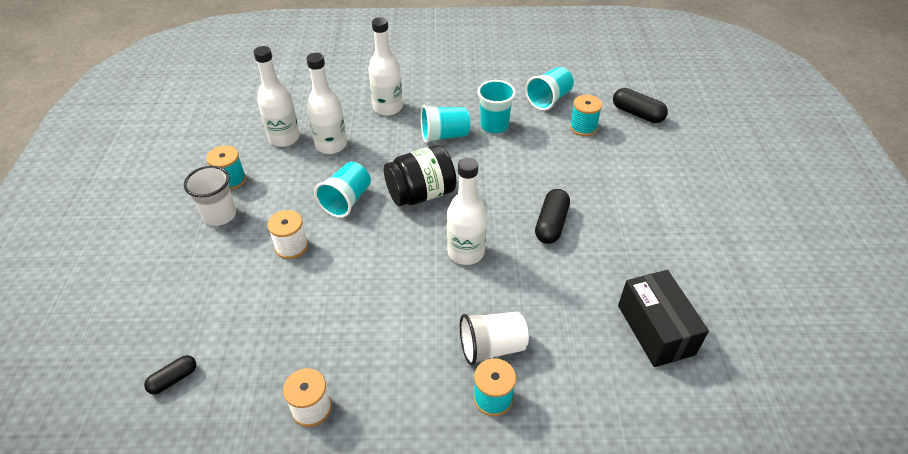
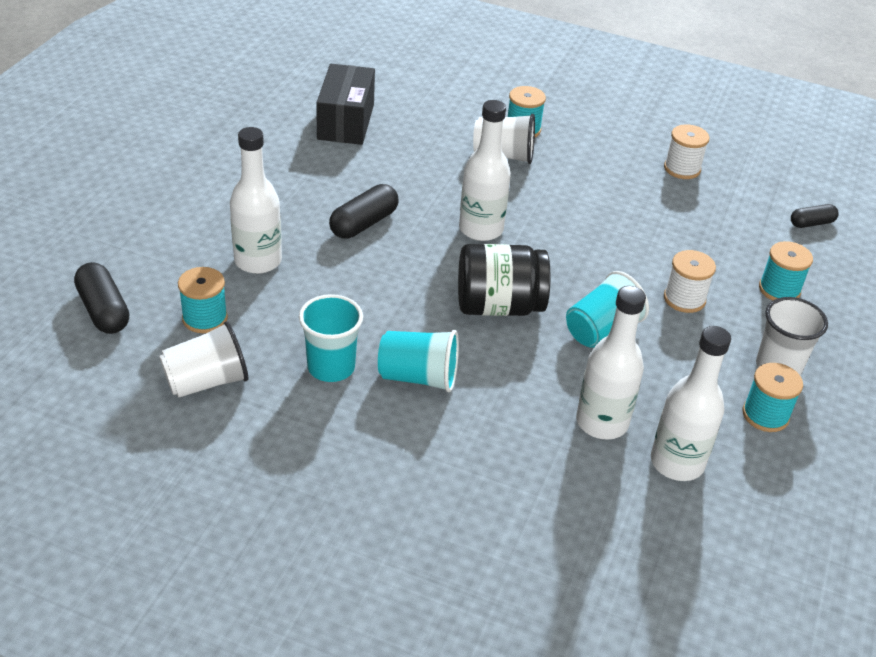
camera: 160 degrees left, 5 degrees down
white bottle [368,17,403,116] -> white bottle moved to [230,127,282,274]
turquoise cup [525,67,574,111] -> white cup [159,321,248,398]
none -> turquoise spool [759,241,813,300]

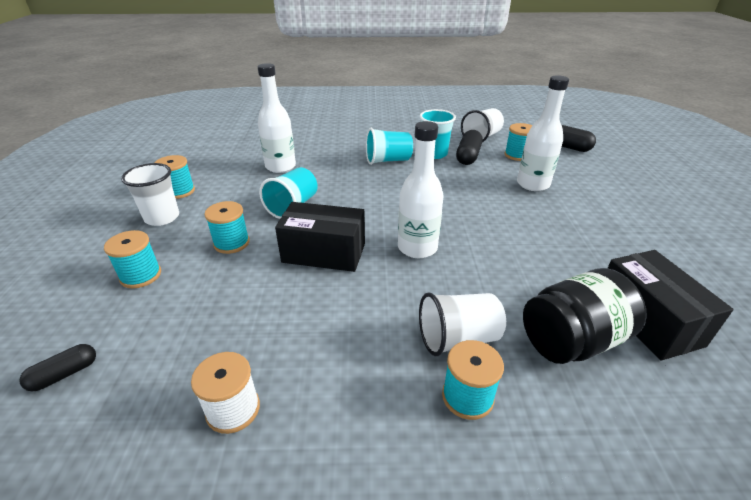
camera: 160 degrees right, 5 degrees down
black capsule [329,184,399,239] -> black capsule moved to [456,130,483,165]
black jar [458,244,550,316] -> black jar moved to [523,268,647,364]
white bottle [651,326,731,481] -> none
white spool [664,250,716,313] -> turquoise spool [204,201,250,254]
none -> black box [275,202,365,272]

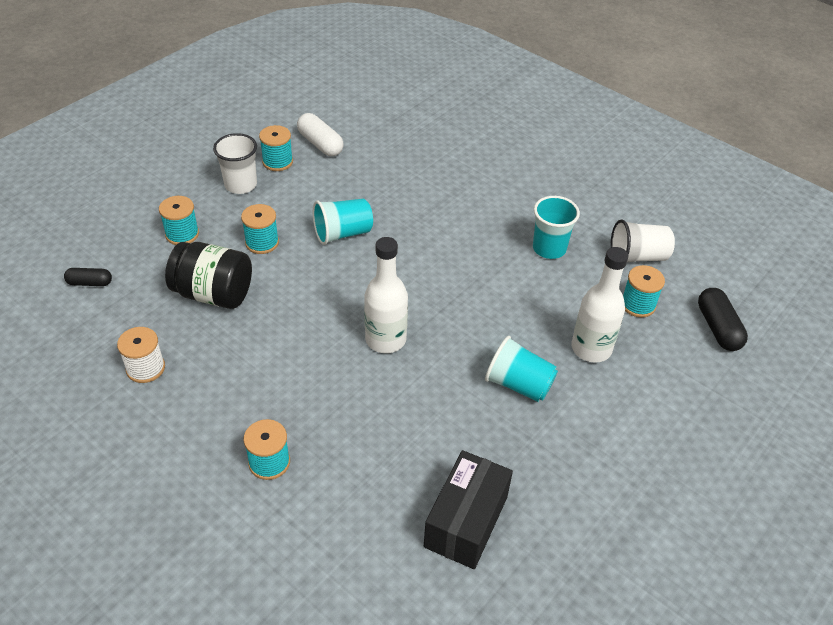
camera: 40 degrees right, 10 degrees up
white bottle [258,63,296,173] -> none
black box [275,202,365,272] -> none
turquoise cup [366,128,413,165] -> turquoise cup moved to [485,336,558,402]
white cup [419,292,506,356] -> none
black capsule [456,130,483,165] -> none
black jar [523,268,647,364] -> black jar moved to [165,242,252,309]
none -> white capsule [297,113,344,156]

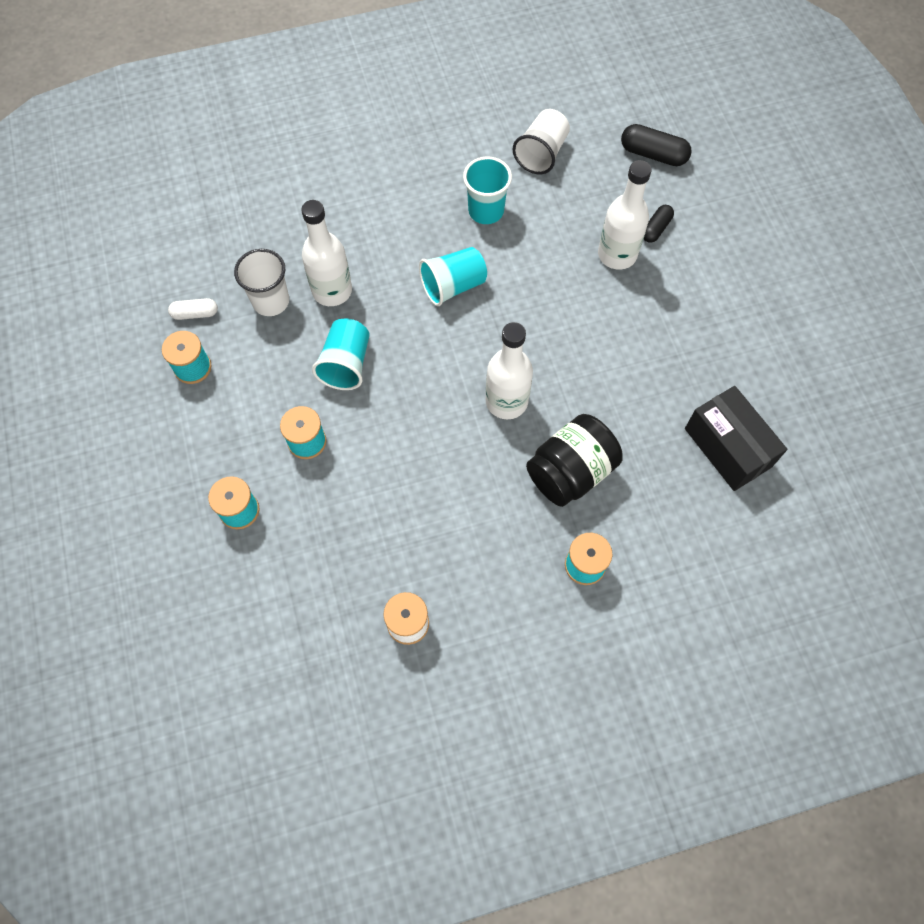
camera: 55 degrees left, 20 degrees up
black capsule [64,268,112,286] -> black capsule moved to [644,205,674,243]
black jar [165,242,252,309] -> black jar moved to [526,414,623,507]
white cup [213,133,257,194] -> white cup moved to [234,249,289,316]
white capsule [297,113,344,156] -> white capsule [168,298,218,320], size x0.63
turquoise cup [485,336,558,402] -> turquoise cup moved to [419,247,487,306]
turquoise spool [623,265,665,318] -> none
none -> white bottle [301,200,352,306]

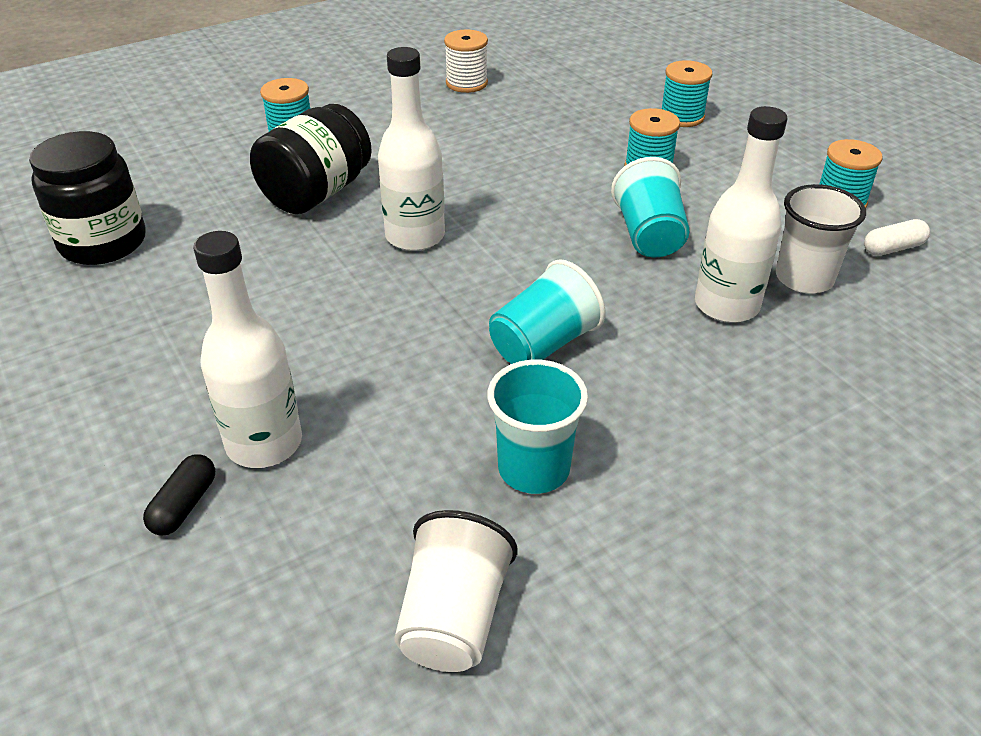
camera: 165 degrees right, 25 degrees down
black capsule [621,124,692,166] -> none
black box [685,386,787,491] -> black jar [29,131,146,265]

